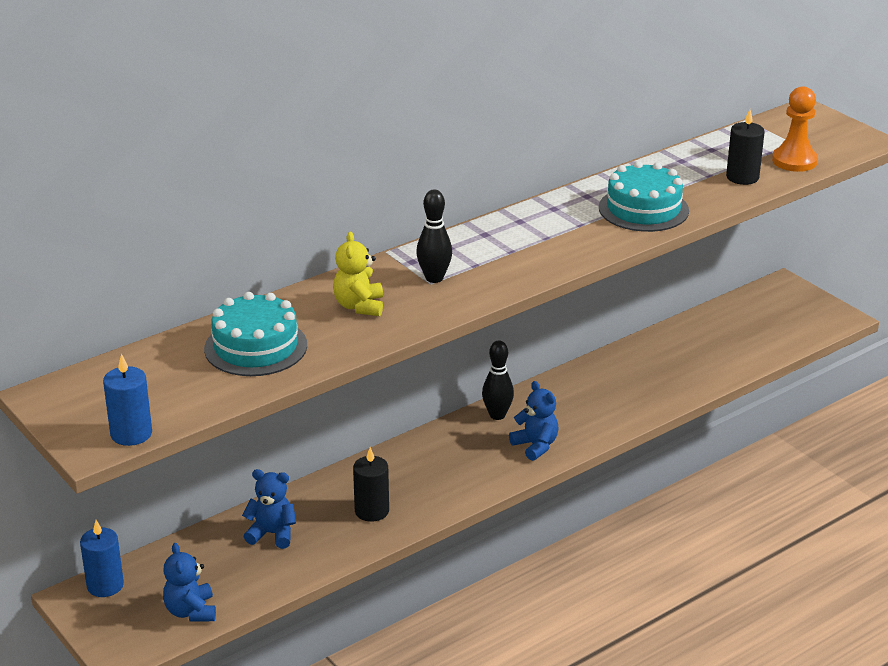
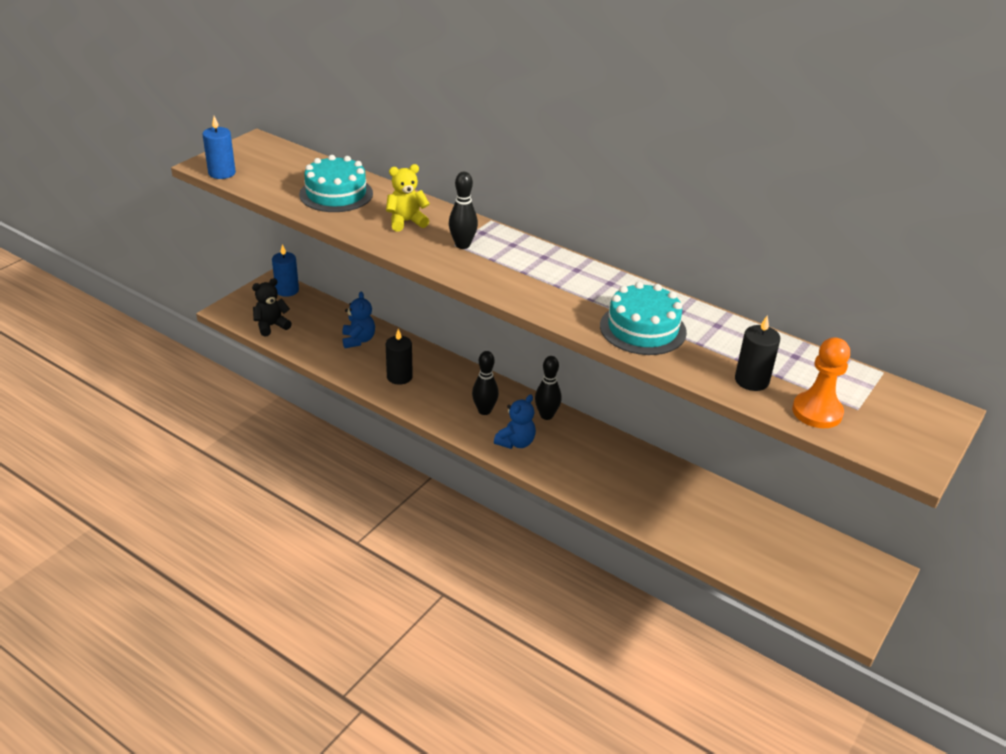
camera: 70 degrees right, 5 degrees up
blue teddy bear [163,543,216,622] -> black teddy bear [252,278,292,337]
none -> black bowling pin [472,351,499,415]

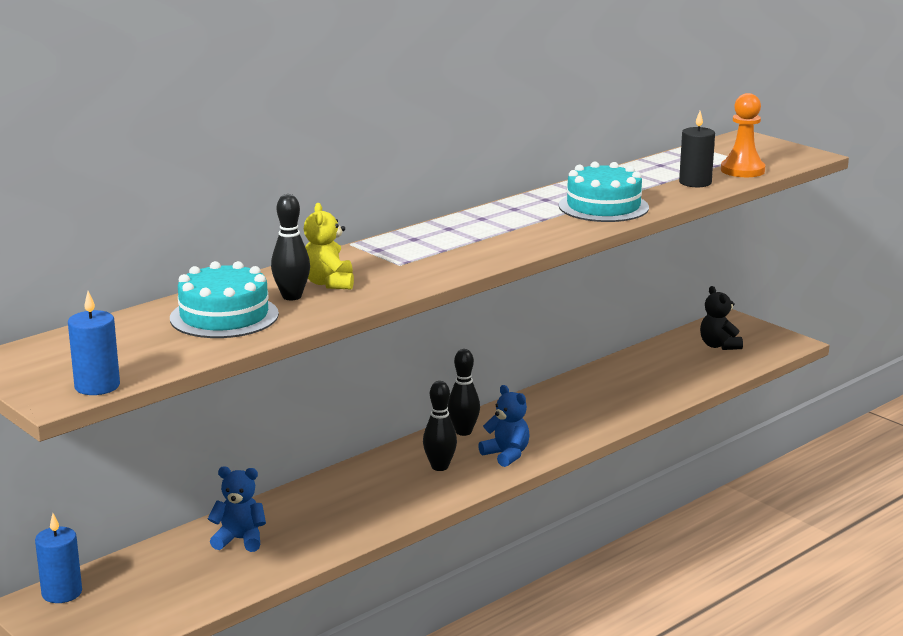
camera: 75 degrees left, 15 degrees down
black teddy bear [252,278,292,337] -> black teddy bear moved to [700,286,743,350]
black candle [386,329,413,385] -> none
black bowling pin [449,172,478,249] -> black bowling pin moved to [271,194,310,300]

